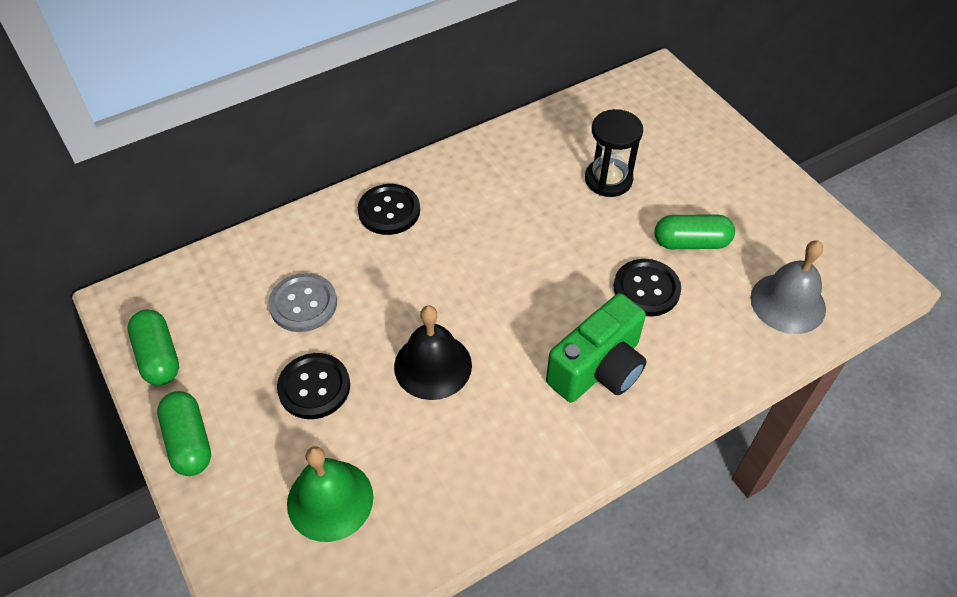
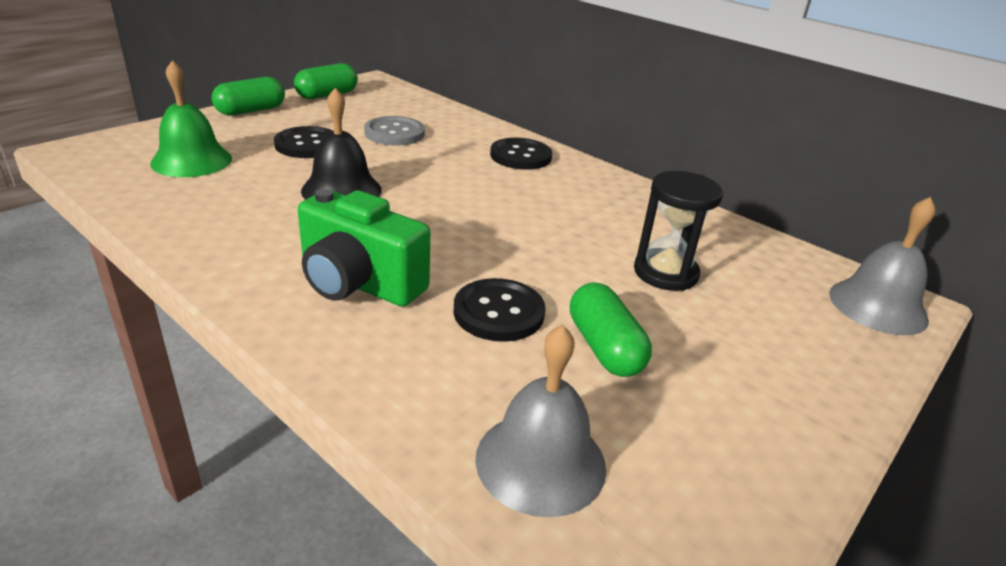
camera: 70 degrees right, 20 degrees down
none -> grey bell [829,197,936,335]

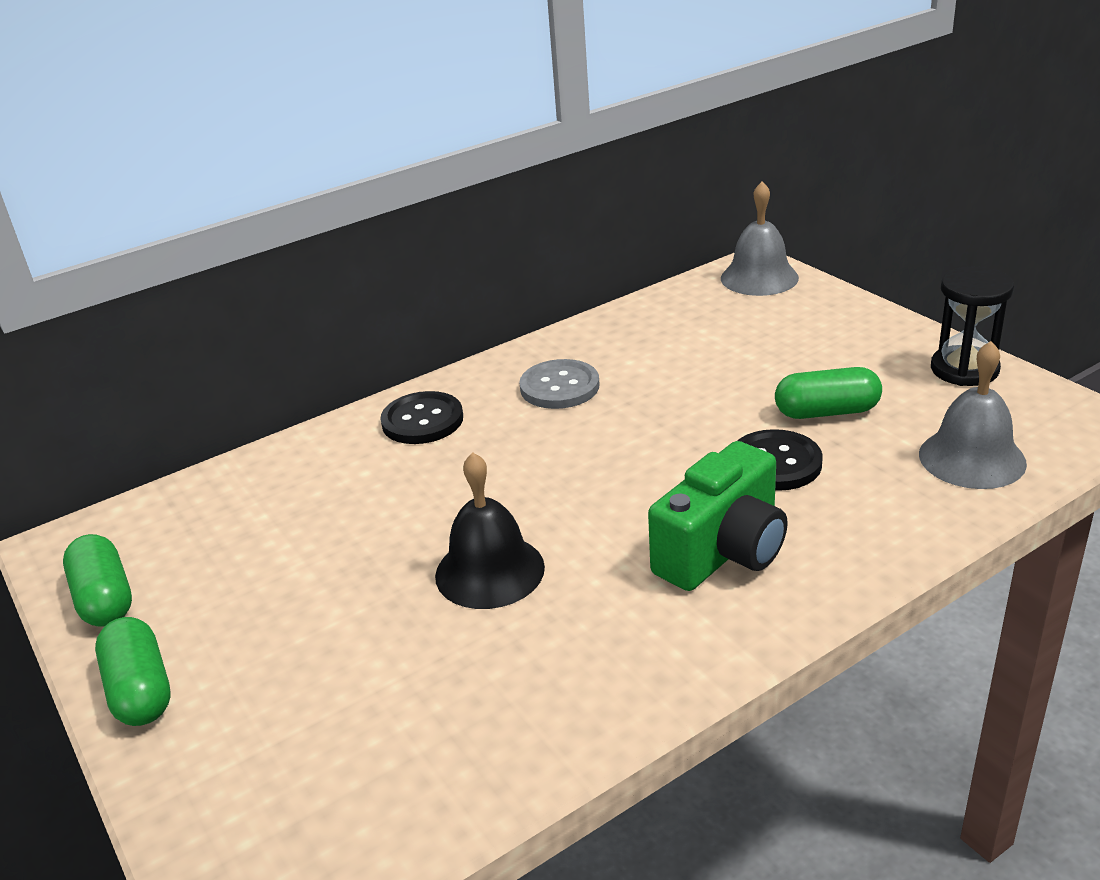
camera: 70 degrees left, 0 degrees up
green bell [150,60,232,177] -> none
black button [274,126,333,158] -> none
grey button [364,116,425,145] -> grey button moved to [519,359,600,409]
black hourglass [634,171,723,291] -> black hourglass moved to [931,267,1014,386]

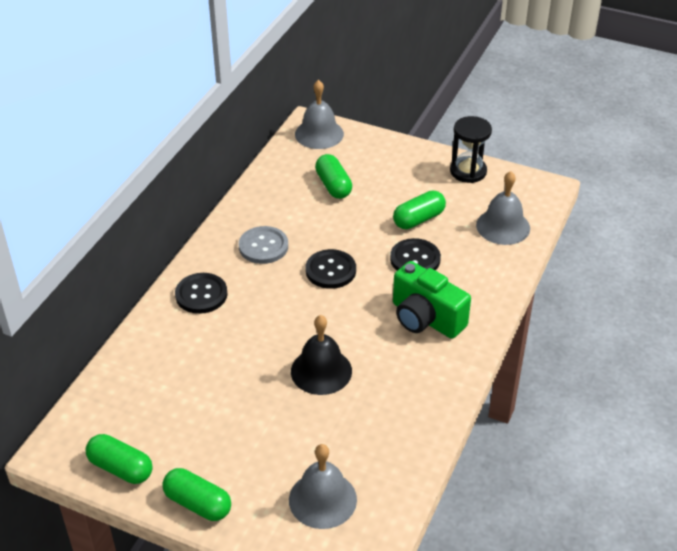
camera: 35 degrees left, 10 degrees up
green camera [648,441,788,591] -> green camera turned 120 degrees clockwise [393,261,471,339]
none -> grey bell [289,444,357,529]
none -> black button [305,249,356,289]
none -> green capsule [315,154,352,199]

